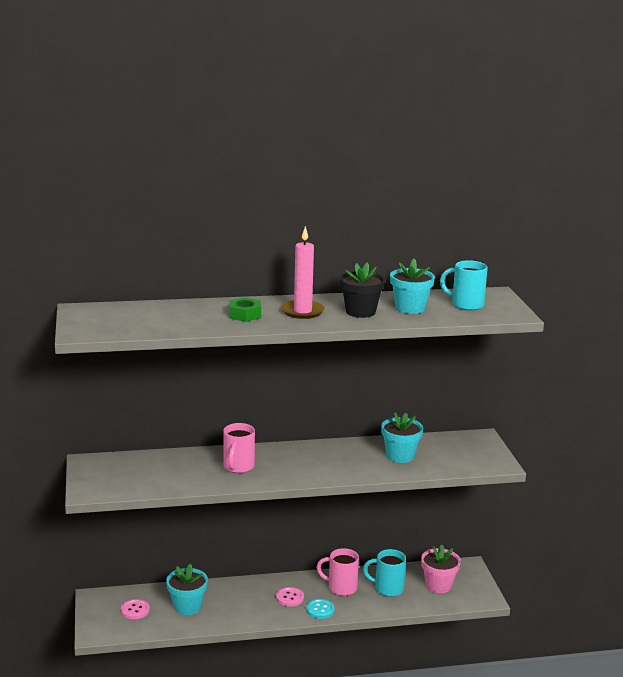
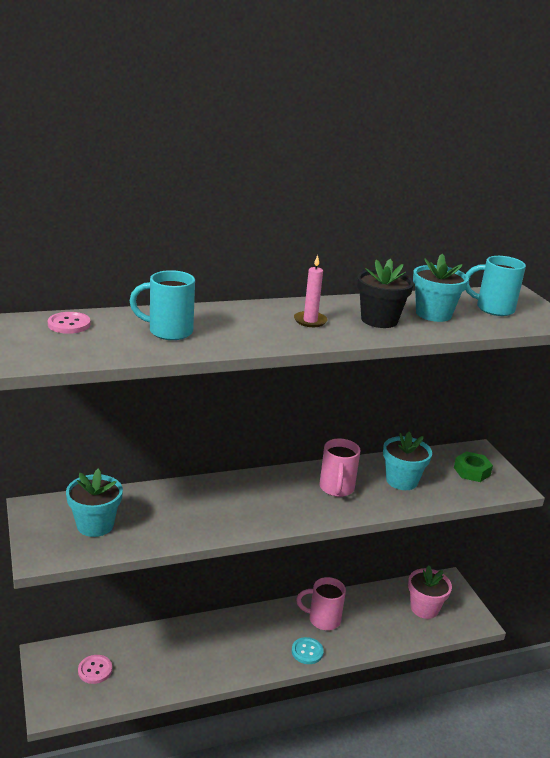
camera: 10 degrees left, 5 degrees up
turquoise flower pot [166,563,208,615] -> turquoise flower pot moved to [66,468,123,537]
pink mug [223,423,255,473] -> pink mug moved to [319,438,361,497]
green nut [229,297,261,322] -> green nut moved to [454,451,493,482]
pink button [276,587,304,607] -> pink button moved to [48,312,91,334]
pink candle [281,226,325,319] -> pink candle [294,255,328,327], size x0.63
turquoise mug [363,549,406,597] -> turquoise mug moved to [130,270,195,340]

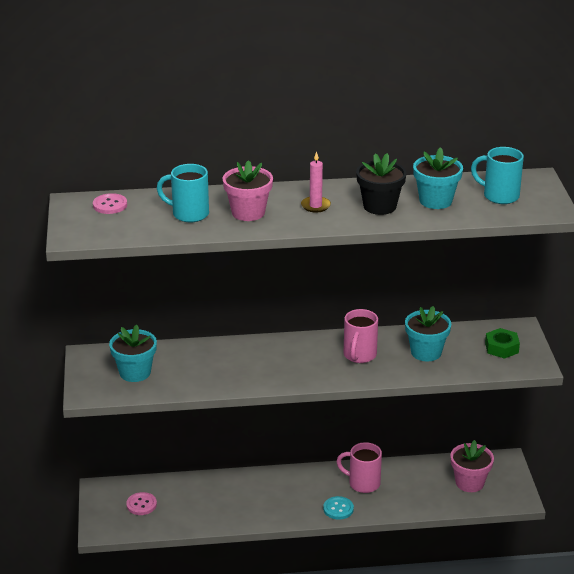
camera: 15 degrees right, 5 degrees up
none -> pink flower pot [223,160,273,221]

